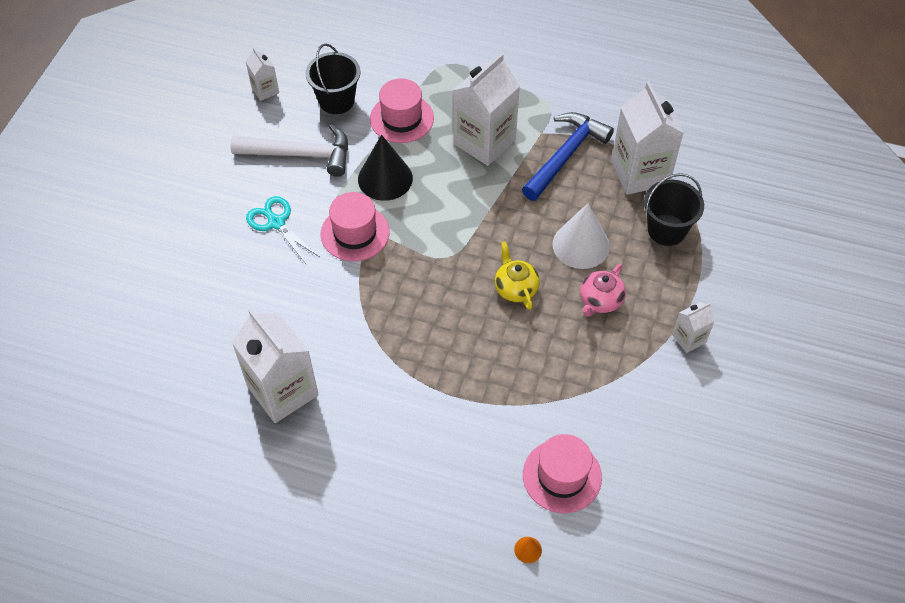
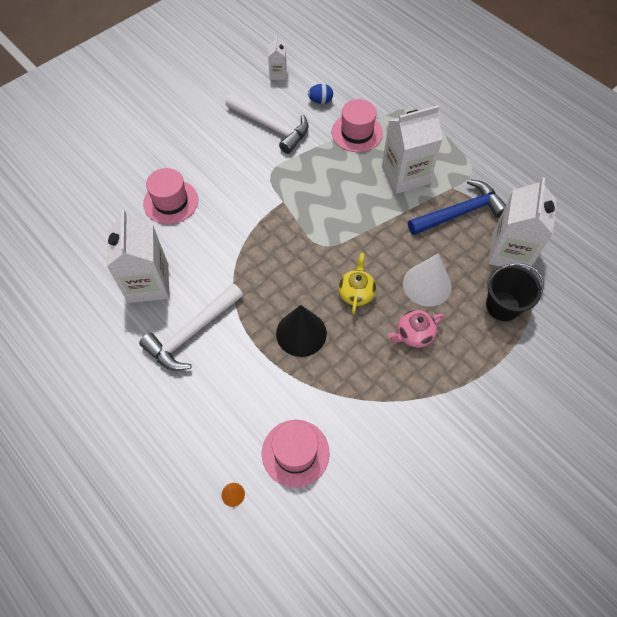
camera: 30 degrees right, 5 degrees up
turquoise scissors [246,196,320,265] -> none
black bucket [305,44,361,114] -> blue egg [308,84,333,104]
pink hat [321,192,390,261] -> pink hat moved to [143,168,198,224]
black cone [358,135,413,201] -> black cone moved to [276,305,327,357]
white carton [672,302,715,353] -> none
none -> white hammer [139,283,243,371]

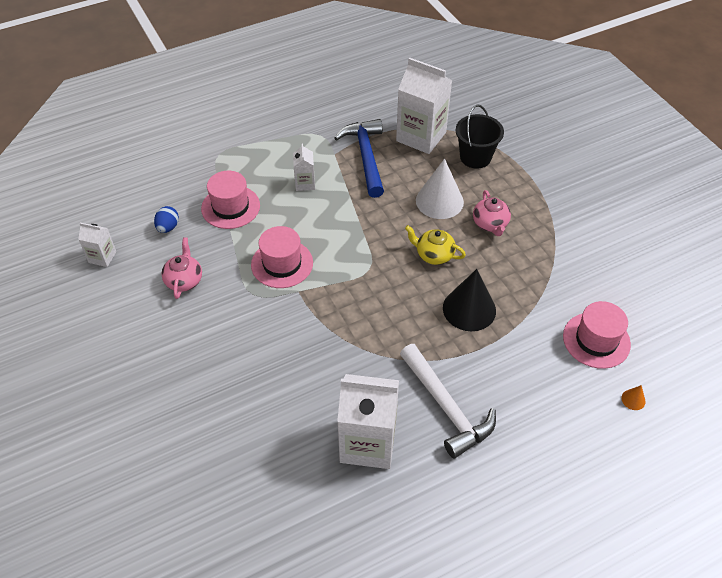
camera: 75 degrees left, 10 degrees down
pink hat [143,168,198,224] -> pink hat moved to [251,226,313,288]
white hammer [225,94,309,154] -> pink teapot [161,237,202,299]
white carton [382,105,443,194] -> white carton [293,143,315,191], size x0.49

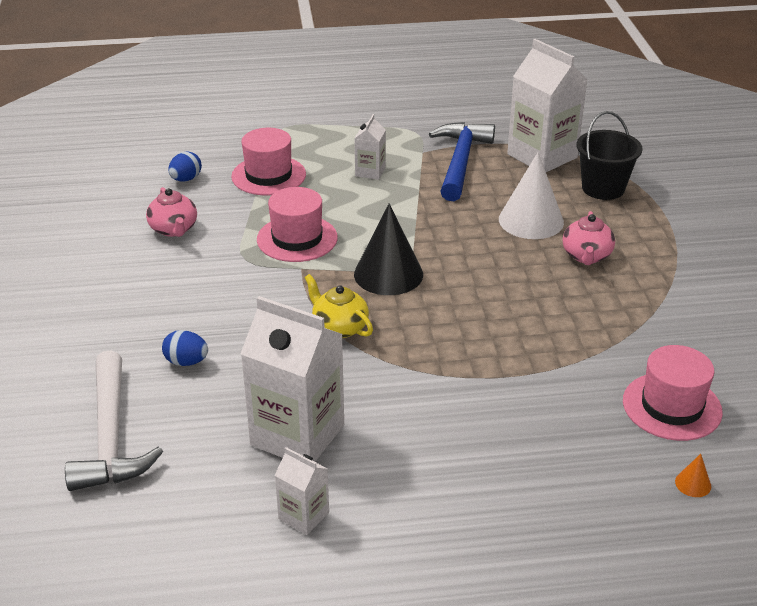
camera: 20 degrees right, 15 degrees down
white carton [78,223,116,267] -> white carton moved to [275,447,329,535]
pink teapot [161,237,202,299] -> pink teapot turned 135 degrees clockwise [146,187,197,237]
white hammer [400,344,496,458] -> white hammer moved to [65,351,163,491]
yellow teapot [405,225,466,265] -> yellow teapot moved to [304,274,373,338]
black cone [443,269,496,331] -> black cone moved to [354,203,423,295]
none -> blue egg [162,330,208,366]

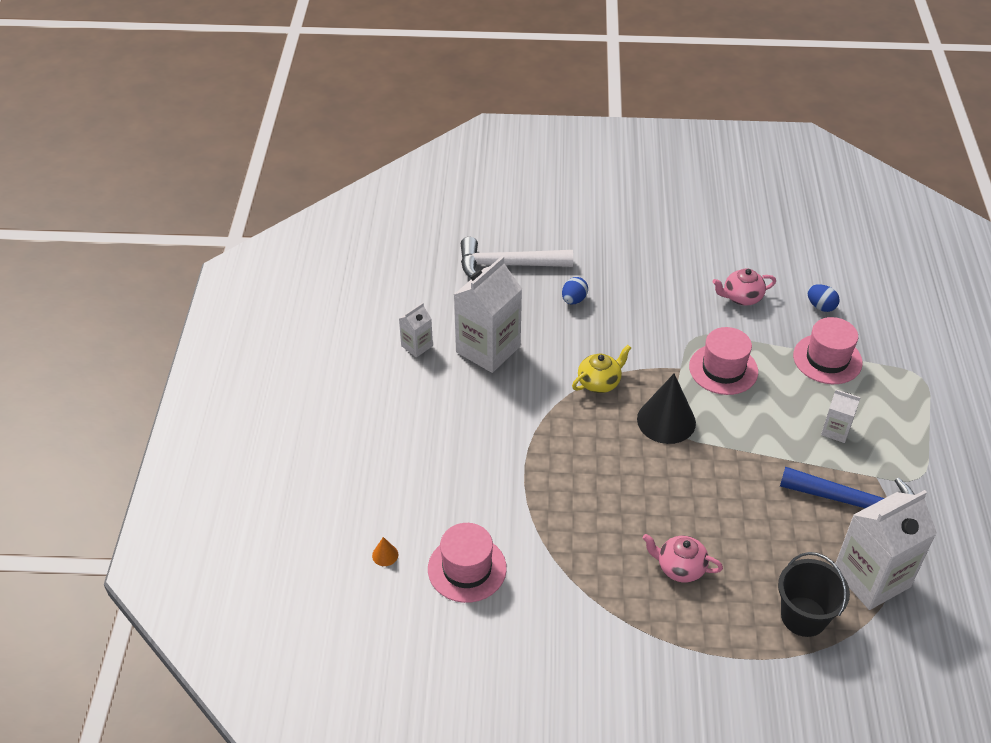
camera: 100 degrees right, 10 degrees up
white cone [499,152,564,239] -> none

